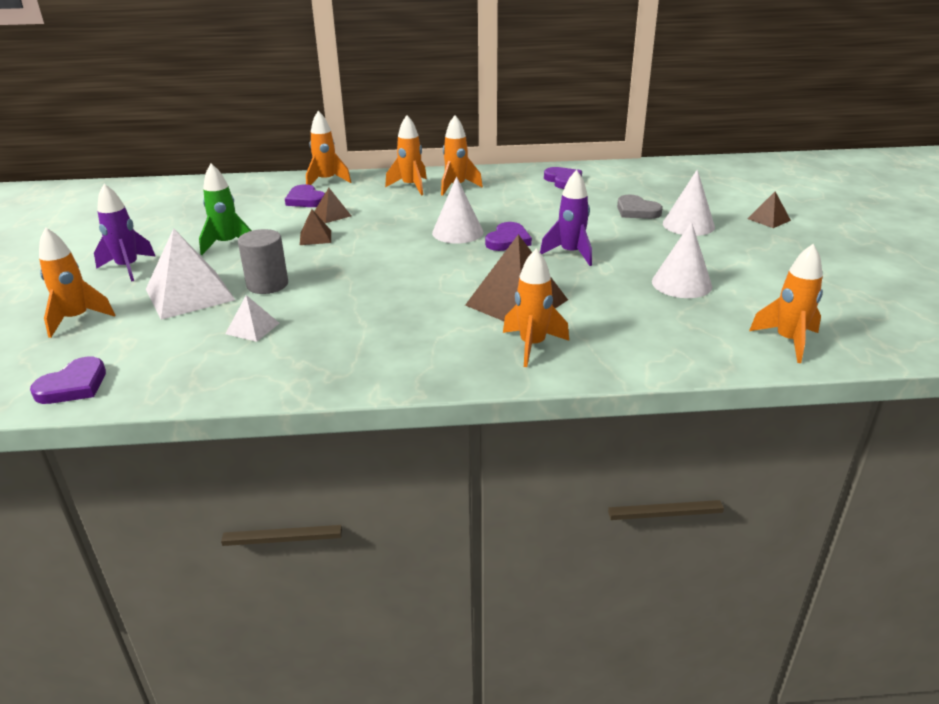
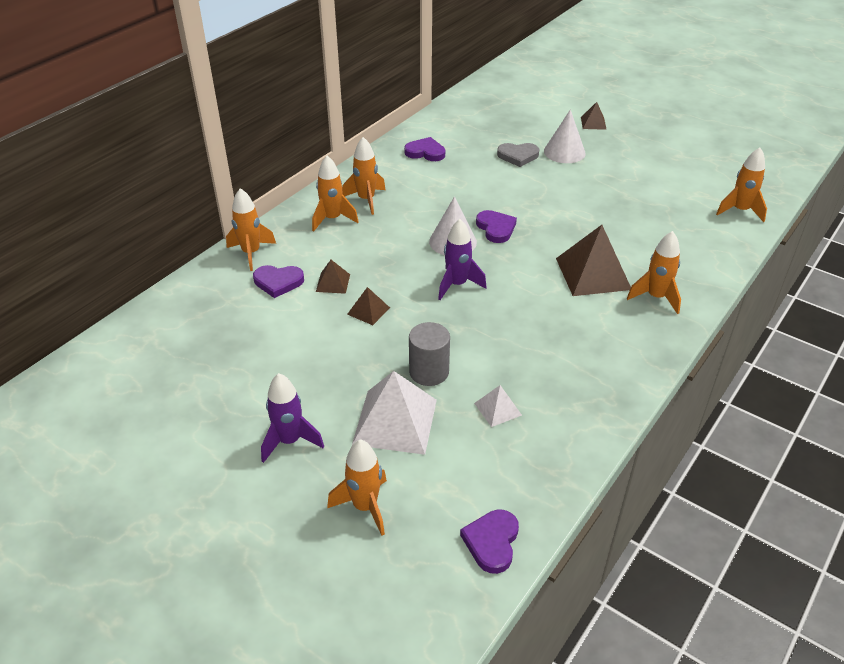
camera: 50 degrees left, 10 degrees up
purple heart [30,357,106,404] -> purple heart turned 150 degrees counterclockwise [460,509,519,574]
green rocket [199,164,252,255] -> none
purple rocket [540,170,592,266] -> purple rocket moved to [438,219,487,300]
white cone [652,222,712,298] -> none

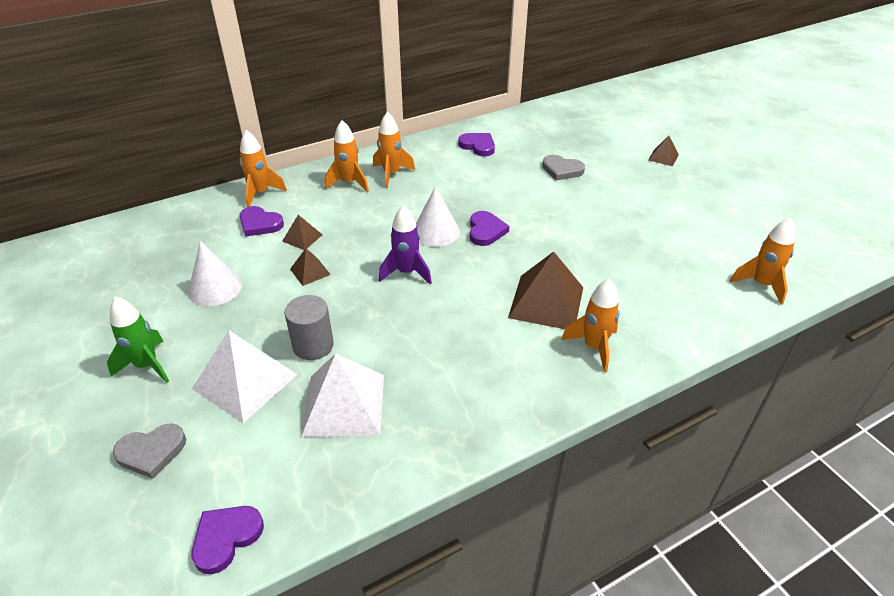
camera: 25 degrees right, 0 degrees up
purple rocket [261,373,324,463] -> green rocket [107,297,169,383]
orange rocket [327,439,387,536] -> grey heart [113,423,186,479]
white pyramid [474,385,522,427] -> white pyramid [301,353,384,437], size x2.03
white cone [544,109,586,163] -> white cone moved to [188,241,242,307]

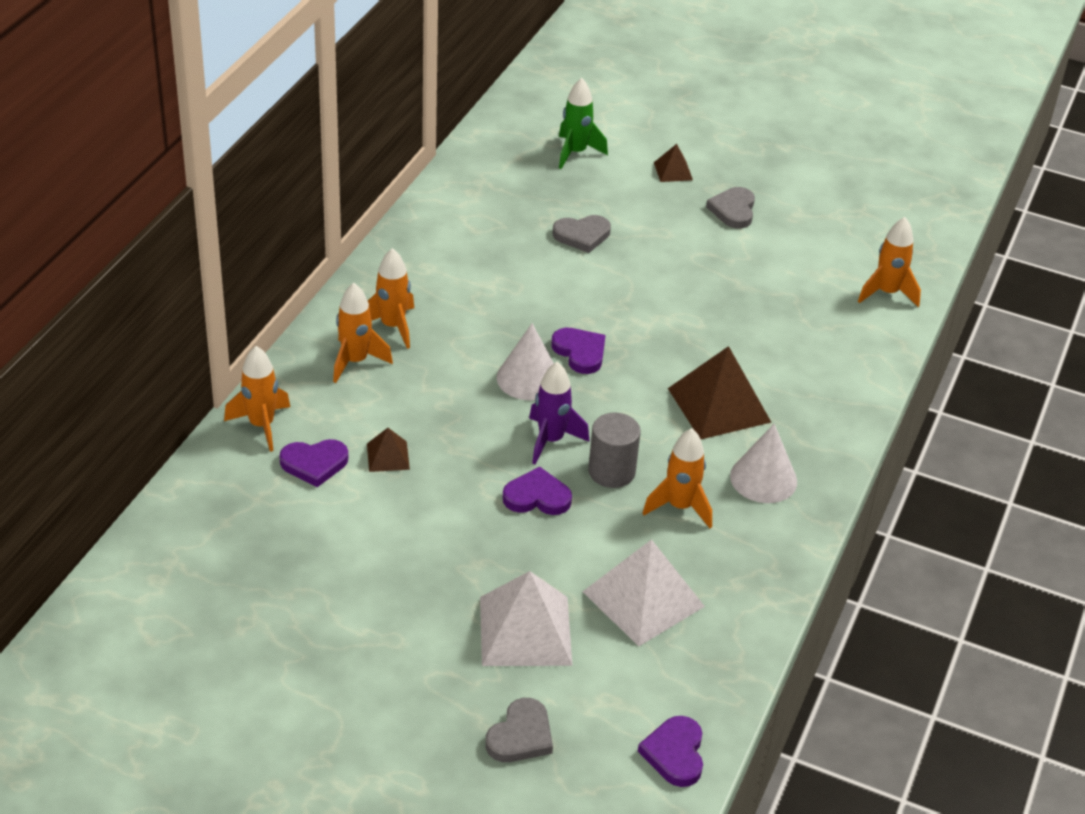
camera: 40 degrees left, 0 degrees up
green rocket [107,297,169,383] -> green rocket moved to [559,78,608,169]
white cone [188,241,242,307] -> white cone moved to [730,424,797,503]
grey cylinder [285,295,334,360] -> grey cylinder moved to [588,412,641,488]
brown pyramid [290,248,331,286] -> none
purple heart [458,133,495,156] -> purple heart moved to [503,466,572,515]
orange rocket [561,278,620,372] -> orange rocket moved to [643,428,712,528]
none -> grey heart [706,187,755,229]

